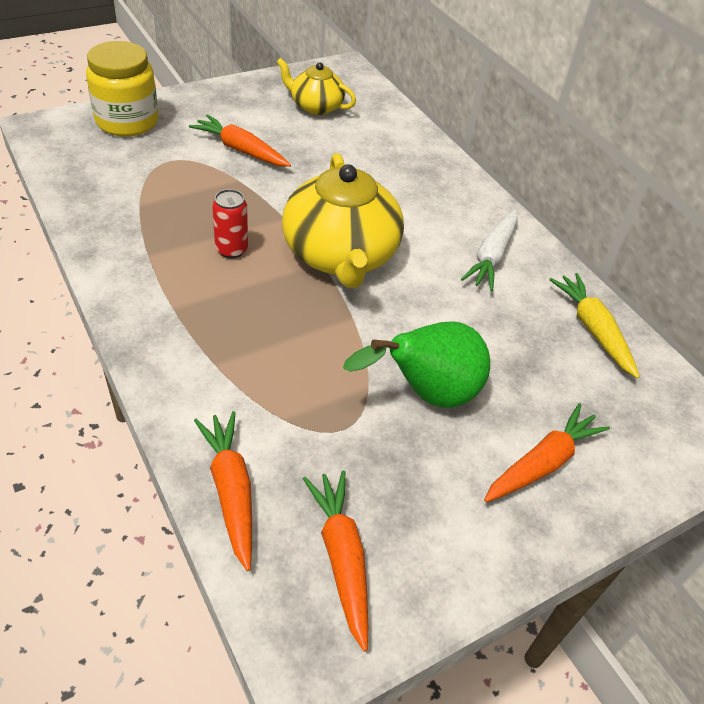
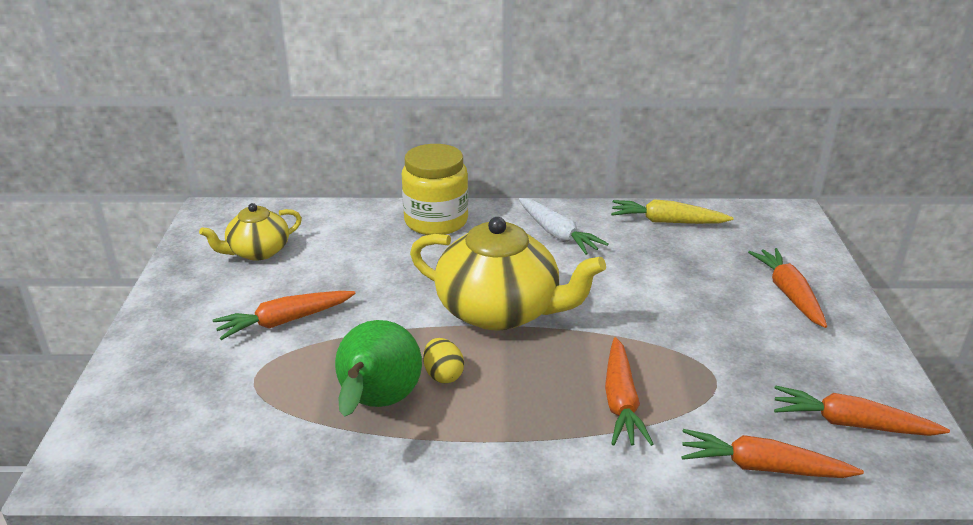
camera: 55 degrees left, 15 degrees down
yellow jar [86,41,158,137] -> yellow jar moved to [402,144,468,235]
red can [212,189,248,258] -> yellow egg [423,338,464,383]
green pear [343,321,490,408] -> green pear moved to [335,320,422,417]
none -> orange carrot [605,337,653,446]

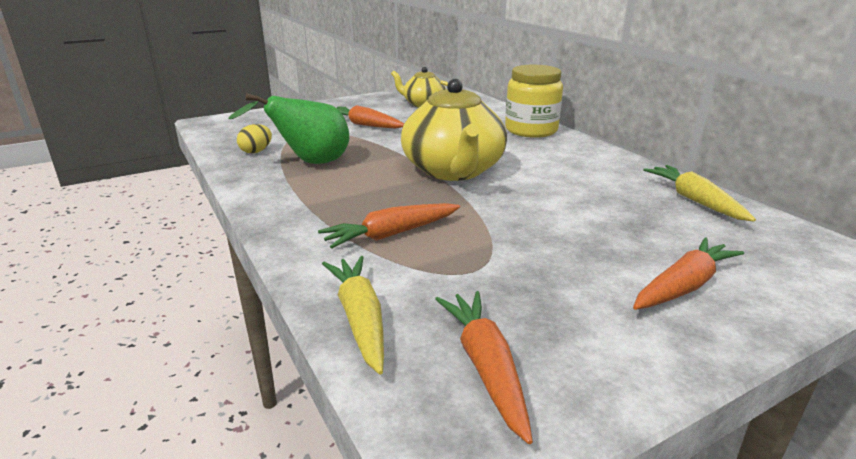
camera: 60 degrees right, 5 degrees down
yellow egg [423,338,464,383] -> yellow egg moved to [237,124,272,154]
white carrot [519,198,609,255] -> none
orange carrot [681,429,864,478] -> yellow carrot [322,256,384,375]

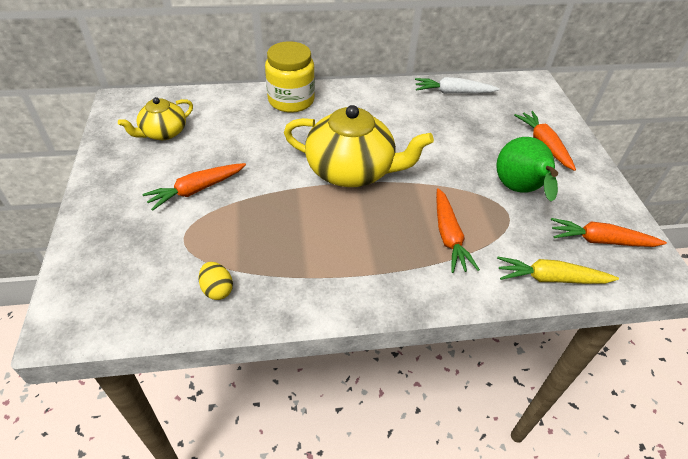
camera: 70 degrees left, 20 degrees up
green pear [228,93,349,164] -> green pear moved to [496,137,558,202]
yellow carrot [643,165,756,222] -> white carrot [415,77,500,94]

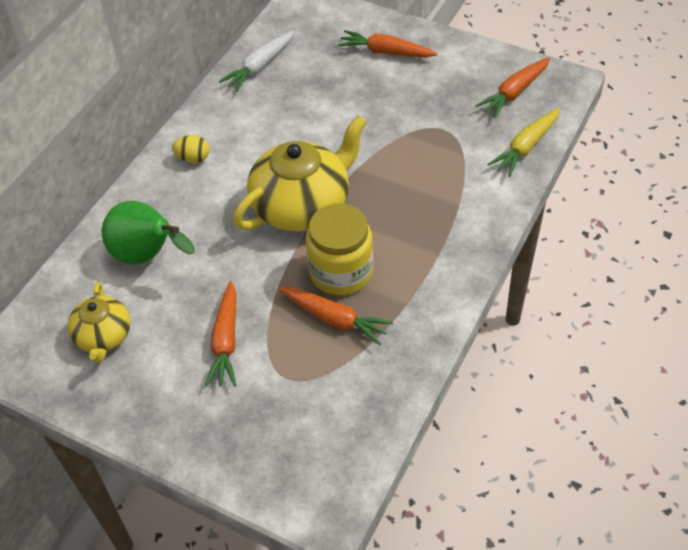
camera: 50 degrees left, 5 degrees up
yellow egg [199,262,233,300] -> yellow egg moved to [172,135,209,163]
yellow jar [265,41,315,113] -> yellow jar moved to [306,204,373,295]
orange carrot [436,188,480,273] -> orange carrot moved to [278,287,393,346]
green pear [496,137,558,202] -> green pear moved to [102,201,195,265]

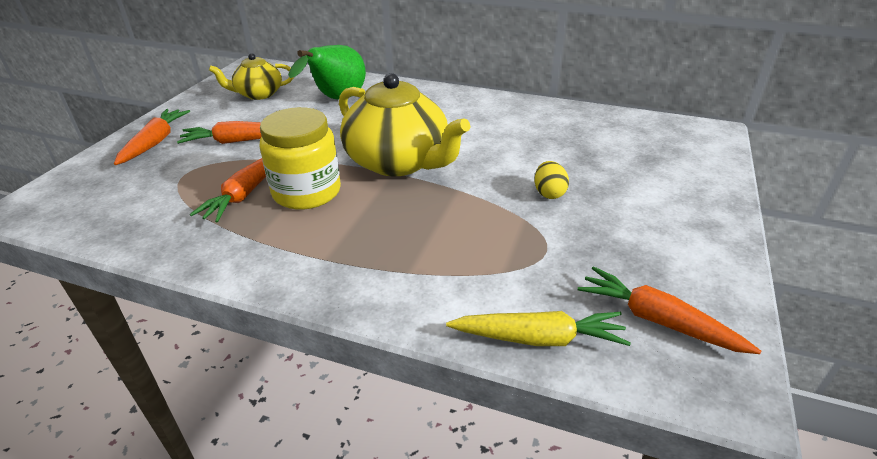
camera: 80 degrees right, 15 degrees down
yellow egg [172,135,209,163] -> yellow egg moved to [535,161,569,199]
white carrot [219,31,294,92] -> none
orange carrot [338,30,438,58] -> orange carrot moved to [114,109,190,165]
yellow carrot [487,108,560,177] -> yellow carrot turned 150 degrees clockwise [446,311,631,346]

